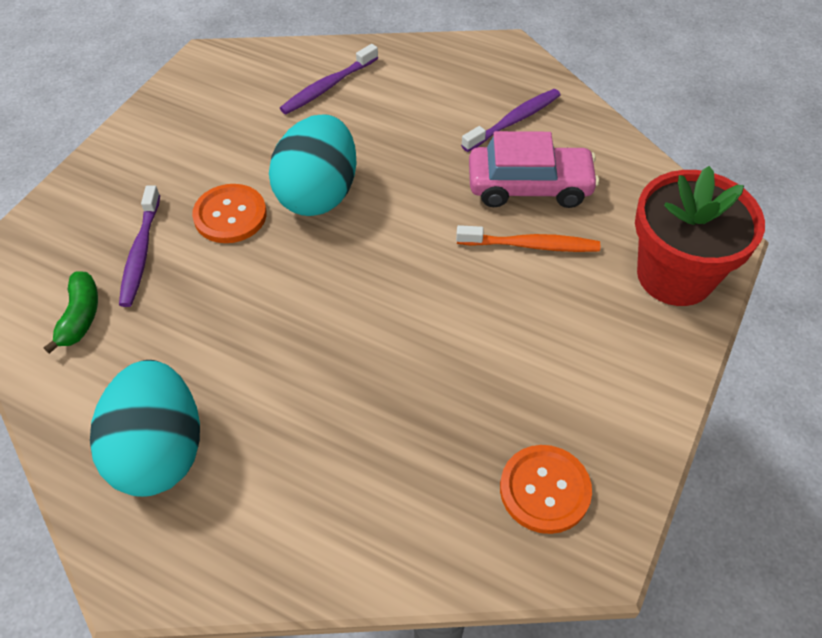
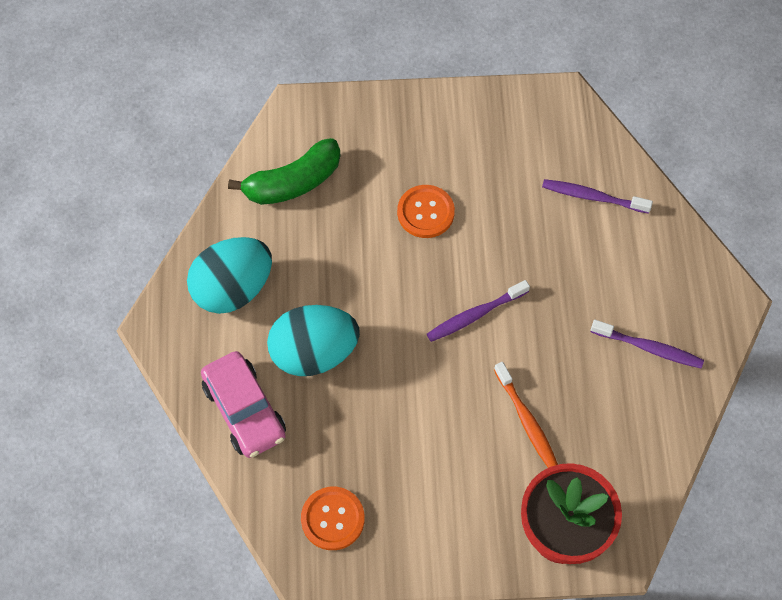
camera: 60 degrees right, 10 degrees up
green banana [44,271,98,354] -> green banana [228,138,340,205], size x1.71
purple toothbrush [119,185,160,307] -> purple toothbrush moved to [427,280,530,342]
turquoise egg [269,114,357,216] -> turquoise egg moved to [267,305,360,376]
pink car [469,131,599,208] -> pink car moved to [201,351,286,458]

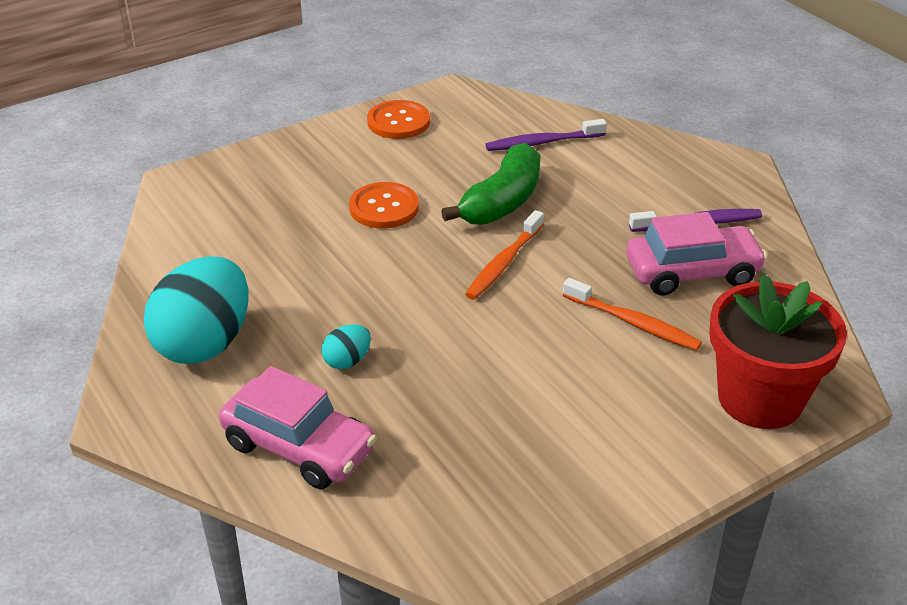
camera: 30 degrees left, 25 degrees down
green banana [228,138,340,205] -> green banana moved to [441,143,541,225]
turquoise egg [267,305,360,376] -> turquoise egg [321,324,371,369], size x0.44
orange button [301,487,365,550] -> orange button moved to [367,100,430,139]
purple toothbrush [427,280,530,342] -> orange toothbrush [465,210,544,300]
none -> pink car [626,212,767,296]

